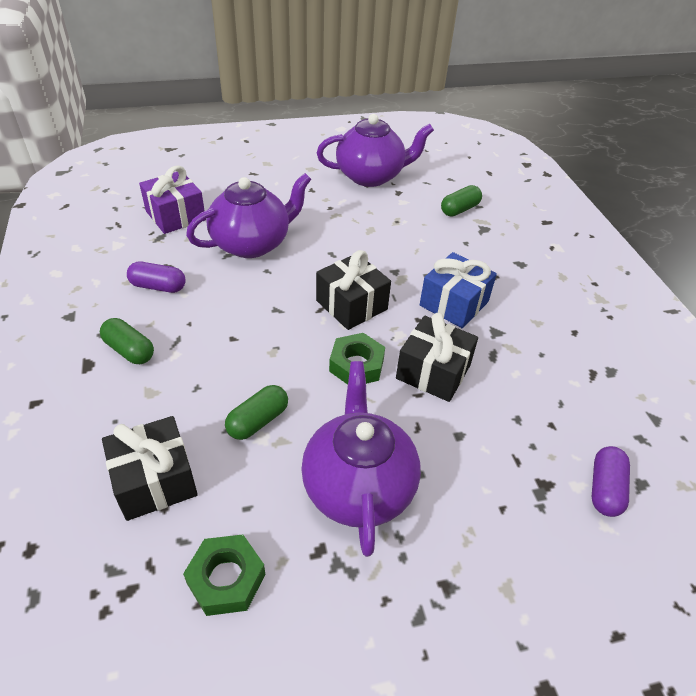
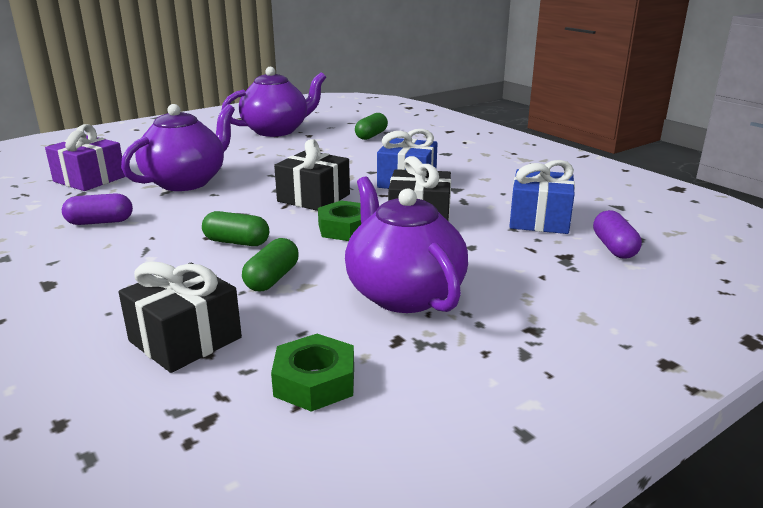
camera: 20 degrees left, 20 degrees down
green capsule [100,318,154,364] -> green capsule moved to [202,211,269,246]
none -> blue gift [509,160,575,234]

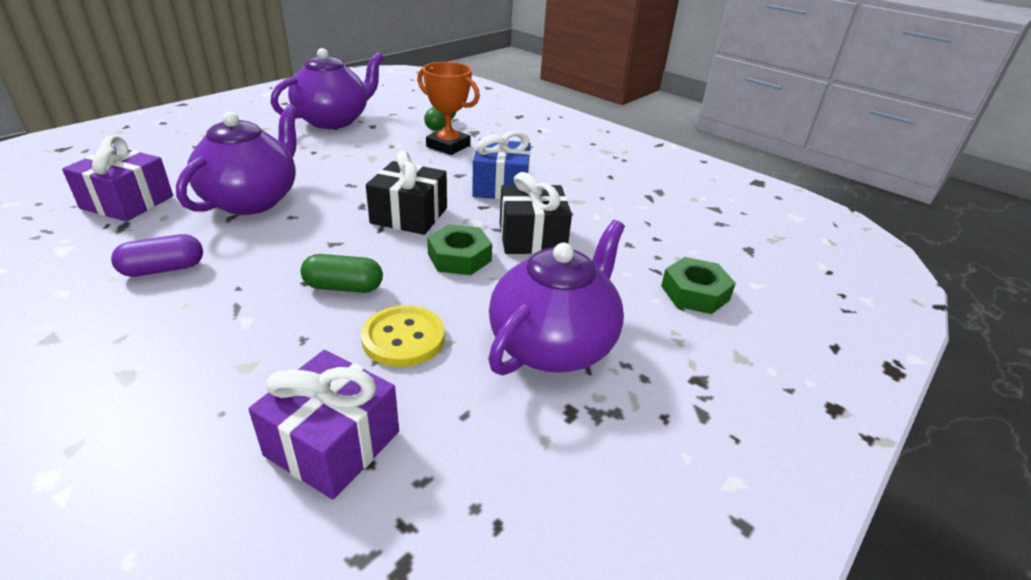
camera: 15 degrees left, 10 degrees up
black gift [119,261,242,373] -> purple gift [248,350,399,499]
green capsule [242,238,299,291] -> yellow button [361,305,445,367]
green nut [271,334,354,412] -> green nut moved to [661,257,736,314]
purple teapot [345,177,468,313] -> purple teapot turned 75 degrees clockwise [488,220,625,375]
blue gift [509,160,575,234] -> none
purple capsule [593,210,642,259] -> none
none -> orange trophy [417,62,480,155]

